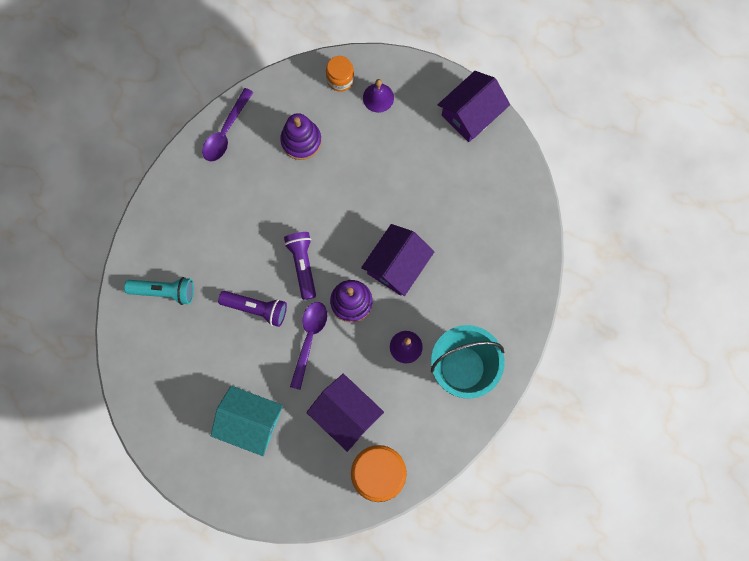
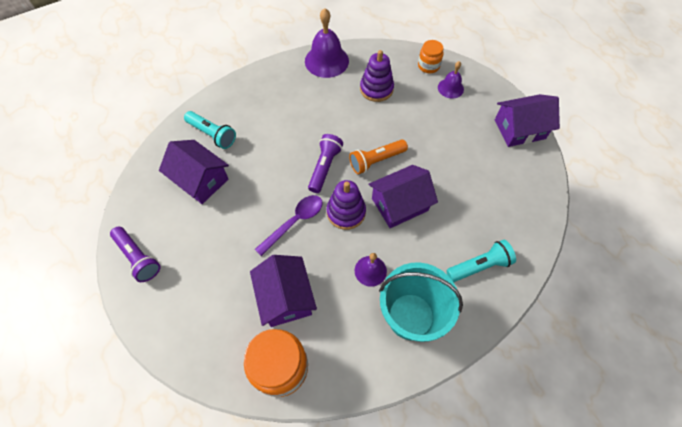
camera: 30 degrees right, 15 degrees down
purple spoon [202,88,254,161] -> purple bell [305,8,349,78]
turquoise house [211,386,283,456] -> none
purple flashlight [218,291,287,327] -> purple flashlight moved to [110,227,161,282]
none -> purple house [159,140,229,204]
none -> orange flashlight [349,139,408,174]
none -> turquoise flashlight [446,240,516,282]

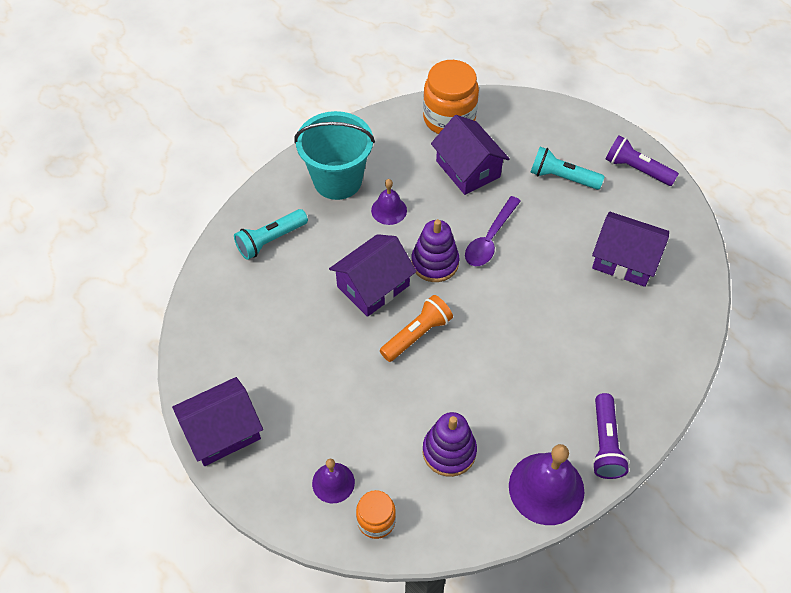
camera: 165 degrees right, 5 degrees down
turquoise flashlight [184,111,236,149] -> turquoise flashlight moved to [530,147,605,190]
purple flashlight [308,134,343,193] -> purple flashlight moved to [592,393,629,479]

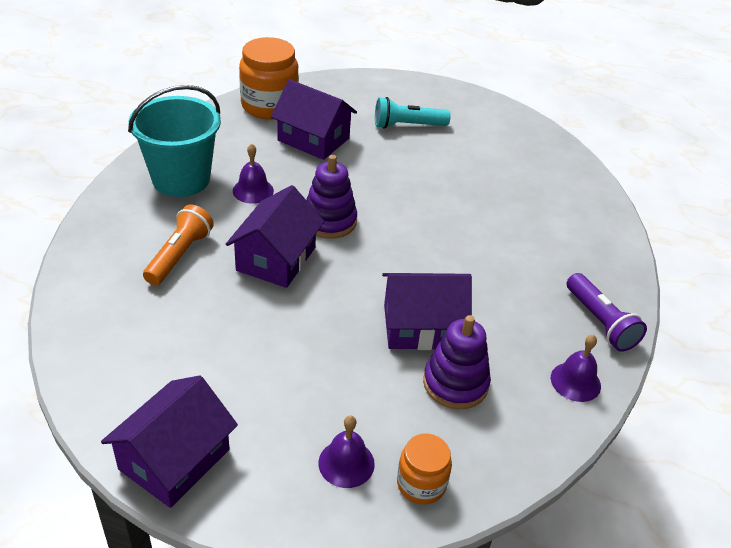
camera: 30 degrees left, 15 degrees down
turquoise flashlight [234,209,308,260] -> none
orange flashlight [380,295,453,362] -> orange flashlight moved to [143,204,214,285]
purple spoon [465,196,521,266] -> none
purple bell [509,444,585,525] -> purple bell [551,335,601,402], size x0.57
purple house [592,212,669,287] -> purple house moved to [382,273,472,350]
purple flashlight [605,135,679,186] -> none

